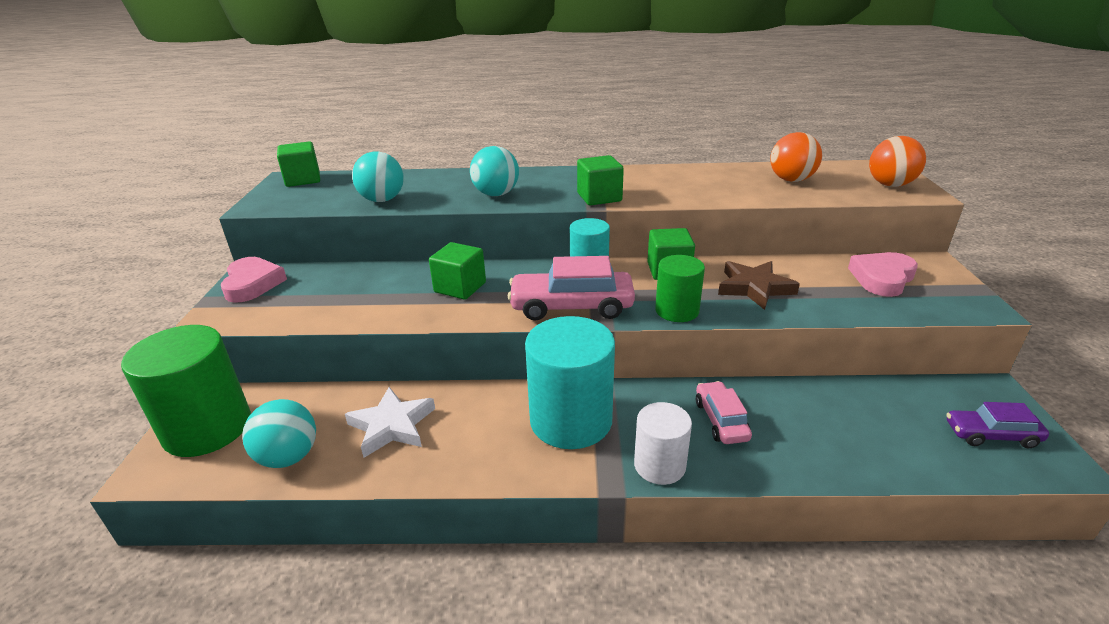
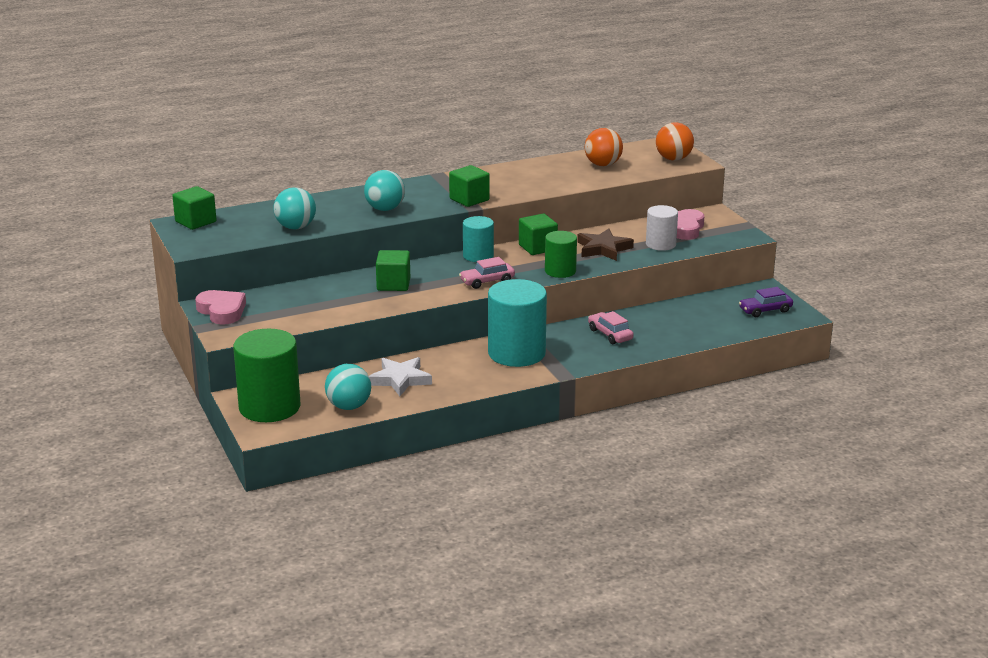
camera: 25 degrees left, 5 degrees down
pink car [508,256,635,320] -> pink car [459,257,515,289], size x0.60
white cylinder [634,402,692,485] -> white cylinder moved to [646,205,678,251]

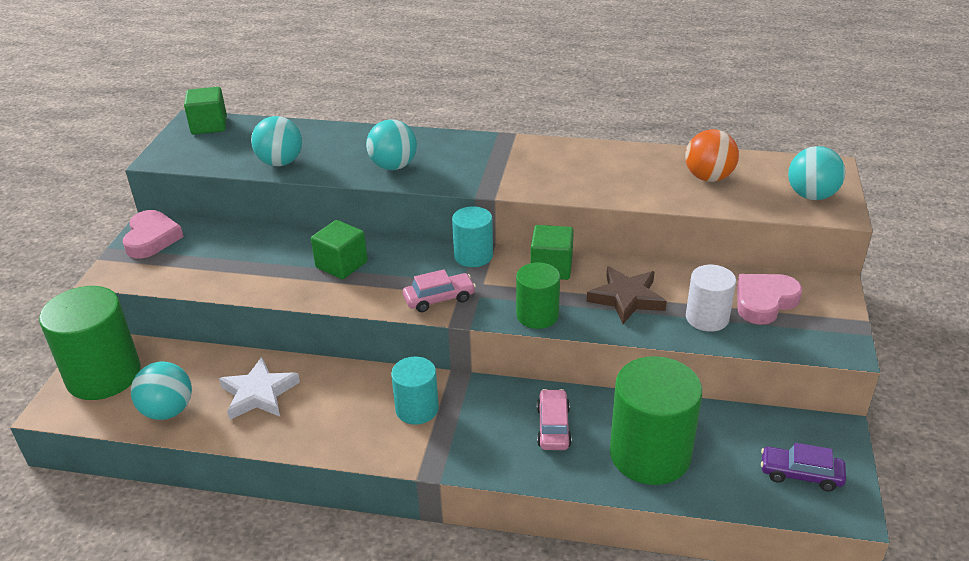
camera: 35 degrees right, 10 degrees up
green cube [449,165,490,207] -> none
pink car [459,257,515,289] -> pink car turned 150 degrees clockwise [403,269,476,312]
turquoise cylinder [488,279,547,367] -> turquoise cylinder [391,357,439,425], size x0.57
orange ball [656,122,694,161] -> turquoise ball [788,146,845,200]
none -> green cylinder [610,356,702,485]

